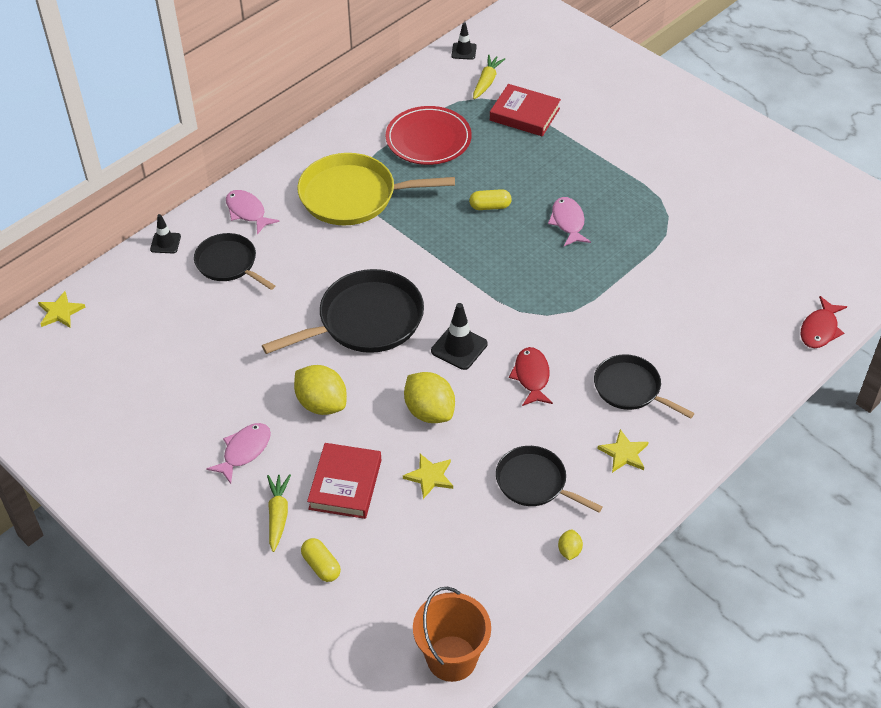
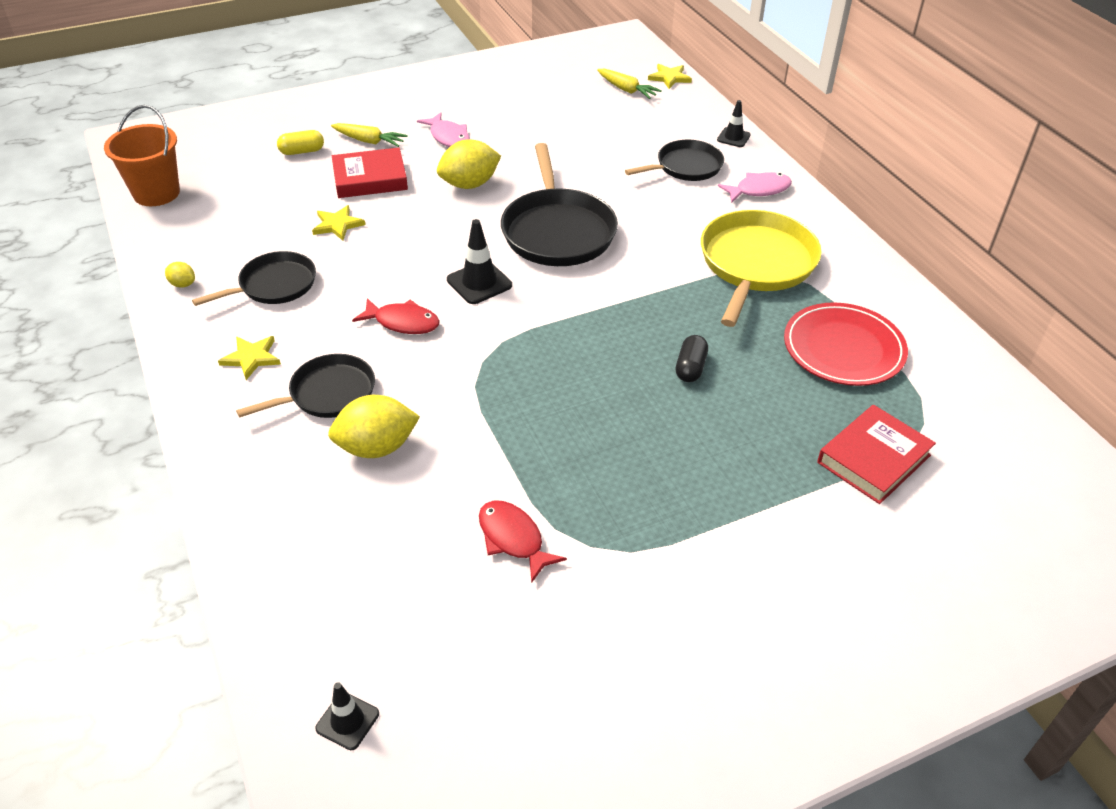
camera: 110 degrees right, 5 degrees down
red book [307,443,381,519] -> red book turned 45 degrees counterclockwise [332,148,408,198]
yellow lemon [404,372,455,423] -> yellow lemon moved to [328,395,420,458]
black traffic cone [451,22,477,60] -> black traffic cone moved to [315,682,379,750]
yellow capsule [469,189,512,210] -> black capsule [676,335,708,382]
yellow carrot [473,55,505,99] -> yellow carrot moved to [597,69,662,99]
pink fish [548,197,591,246] -> none
red fish [801,296,847,348] -> red fish moved to [479,501,567,583]

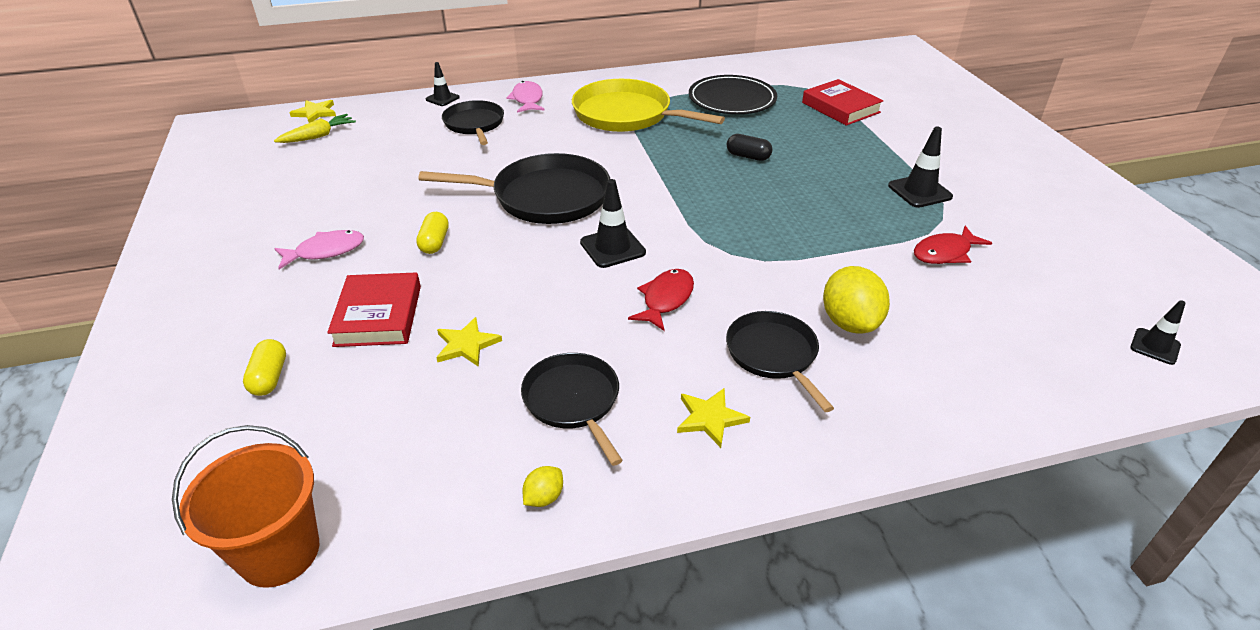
camera: 80 degrees left, 5 degrees down
yellow carrot [331,123,408,147] -> none
yellow lemon [437,139,501,189] -> yellow capsule [416,212,449,254]
red plate [784,302,908,386] -> black plate [689,75,777,114]
none -> black traffic cone [888,126,953,208]

